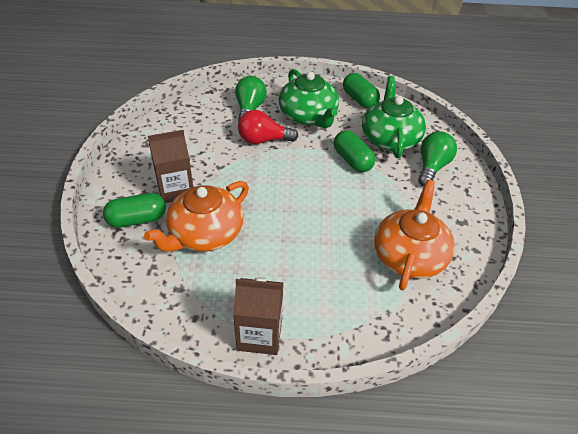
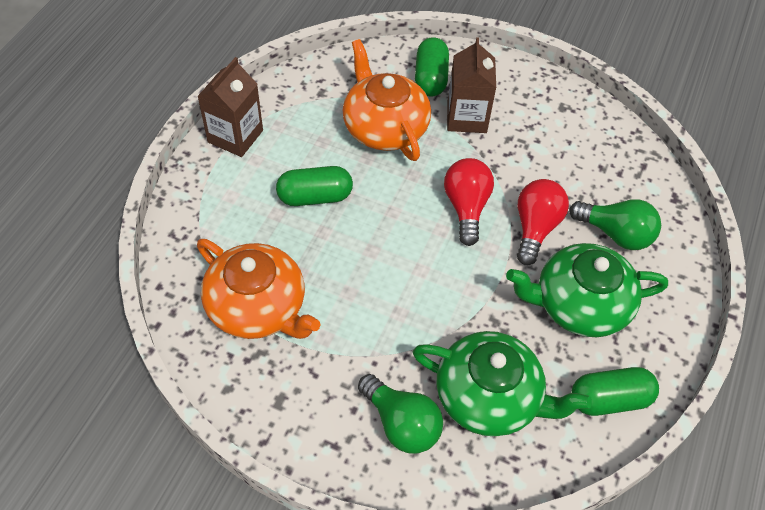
camera: 110 degrees right, 10 degrees up
green capsule [334,130,375,172] -> green capsule moved to [276,166,353,206]
none -> red light bulb [444,158,494,246]

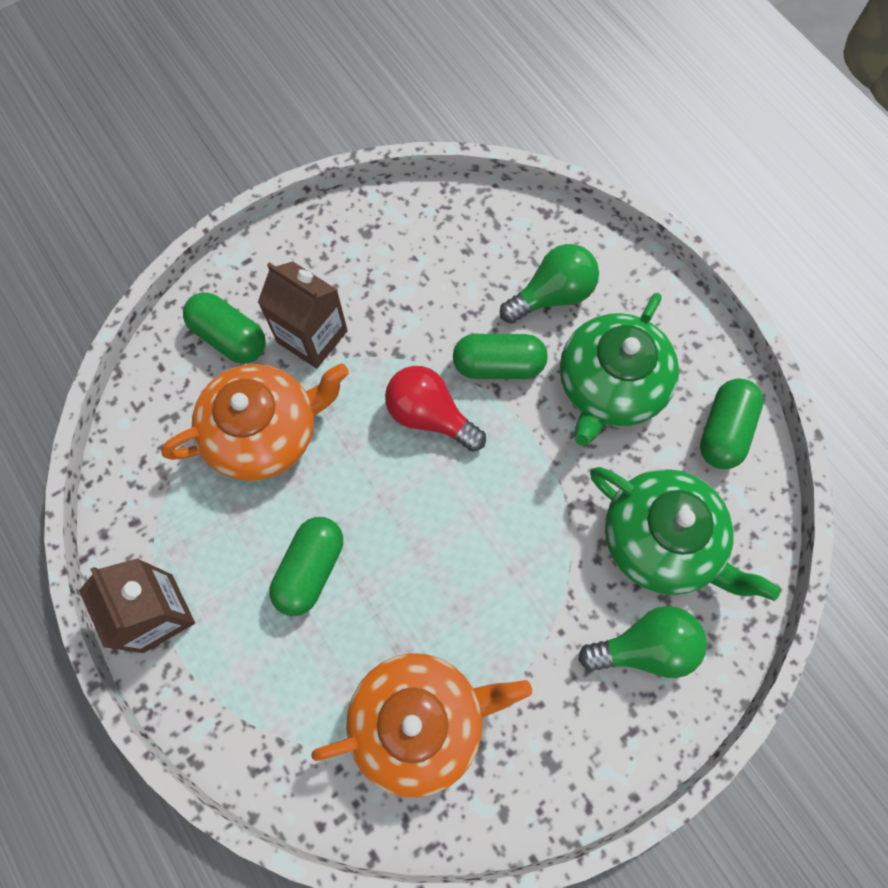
camera: 55 degrees left, 15 degrees up
orange teapot [343,39,431,161] -> orange teapot turned 150 degrees clockwise [161,363,349,481]
green teapot [413,331,592,436] -> green teapot turned 75 degrees clockwise [590,467,781,601]
red light bulb [517,179,569,265] -> green capsule [453,334,548,379]

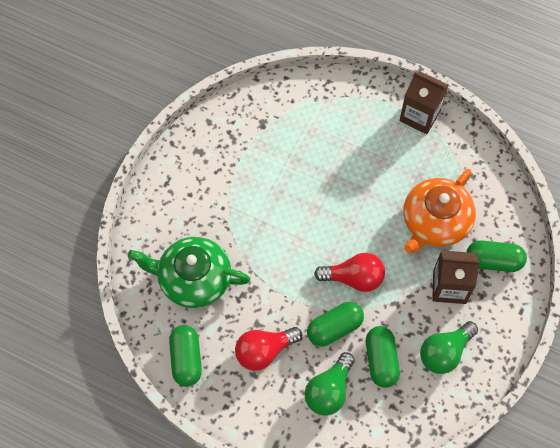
camera: 150 degrees right, 5 degrees down
green capsule [269,517,343,616] -> green capsule moved to [366,326,400,388]
orange teapot [311,653,532,798] -> none
green teapot [560,293,679,446] -> red light bulb [235,327,302,371]
green light bulb [578,606,707,678] -> green light bulb moved to [420,321,478,374]

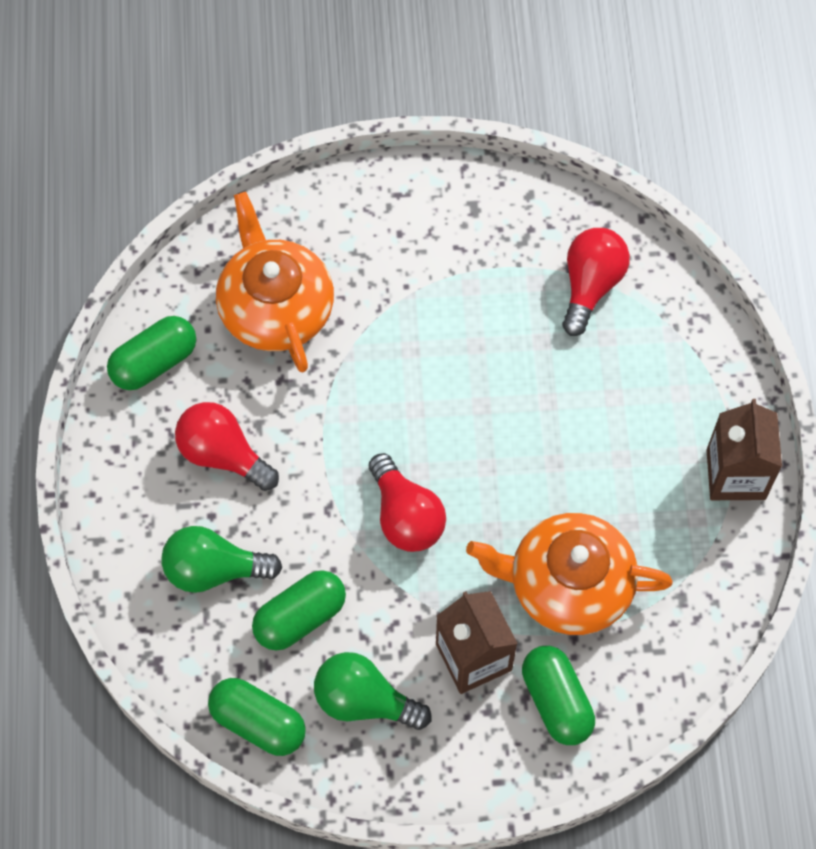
camera: 60 degrees right, 0 degrees up
green teapot [128,237,250,308] -> orange teapot [216,191,334,373]
green capsule [307,302,364,346] -> green capsule moved to [208,678,306,756]
none -> red light bulb [562,228,630,336]

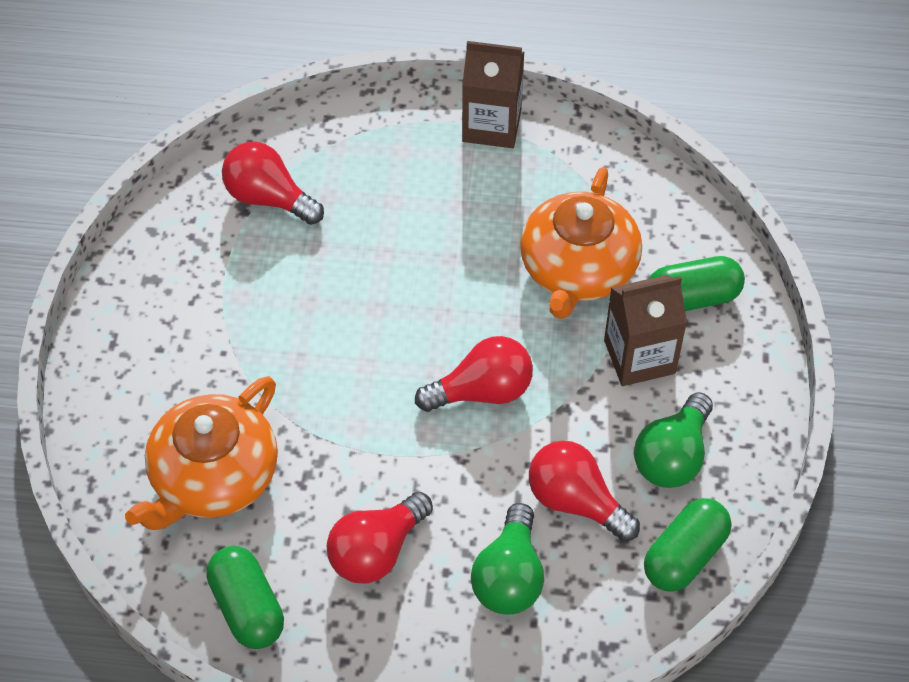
camera: 80 degrees left, 10 degrees down
orange teapot [216,191,334,373] -> orange teapot turned 45 degrees counterclockwise [125,376,278,530]
green capsule [252,570,346,650] -> red light bulb [529,441,640,542]

